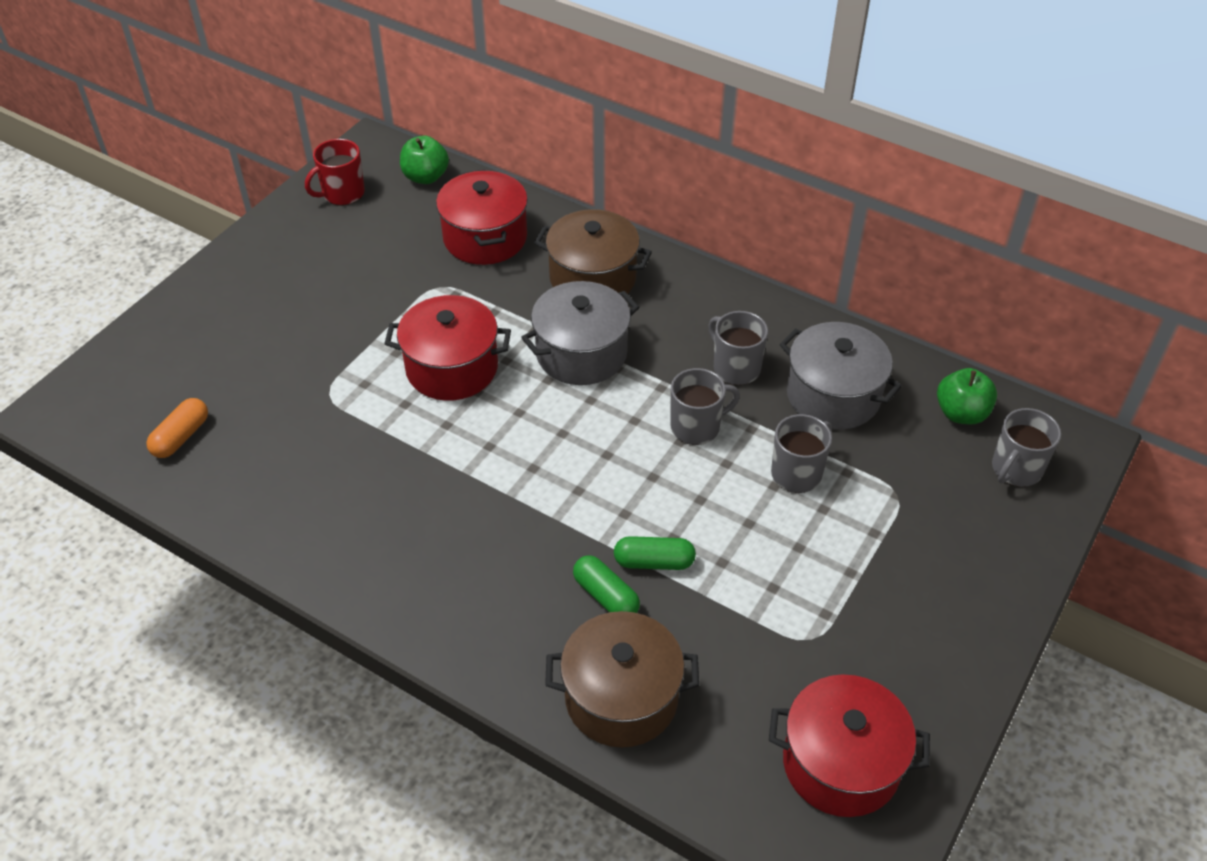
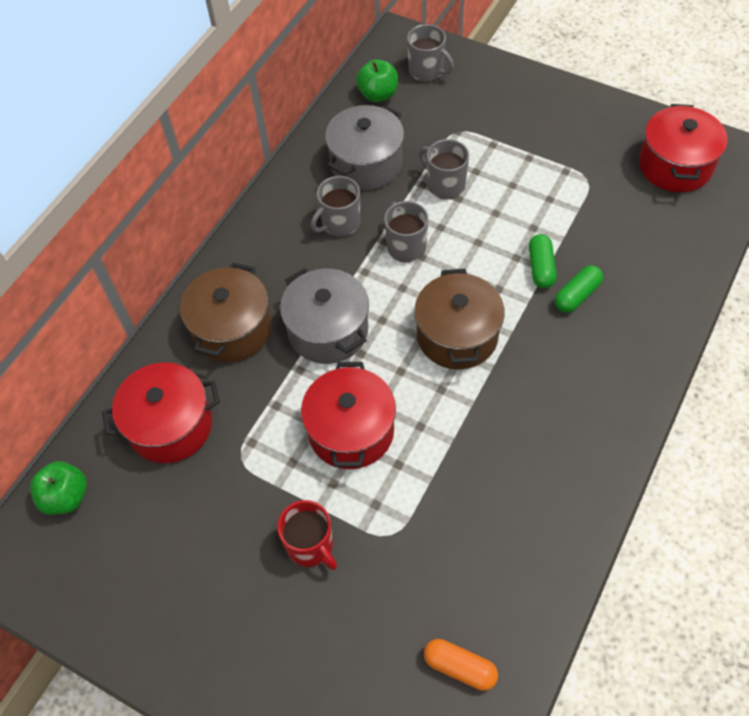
camera: 90 degrees left, 10 degrees up
red mug [305,139,365,205] -> red mug moved to [277,500,337,570]
brown pot [545,611,699,748] -> brown pot moved to [415,269,505,369]

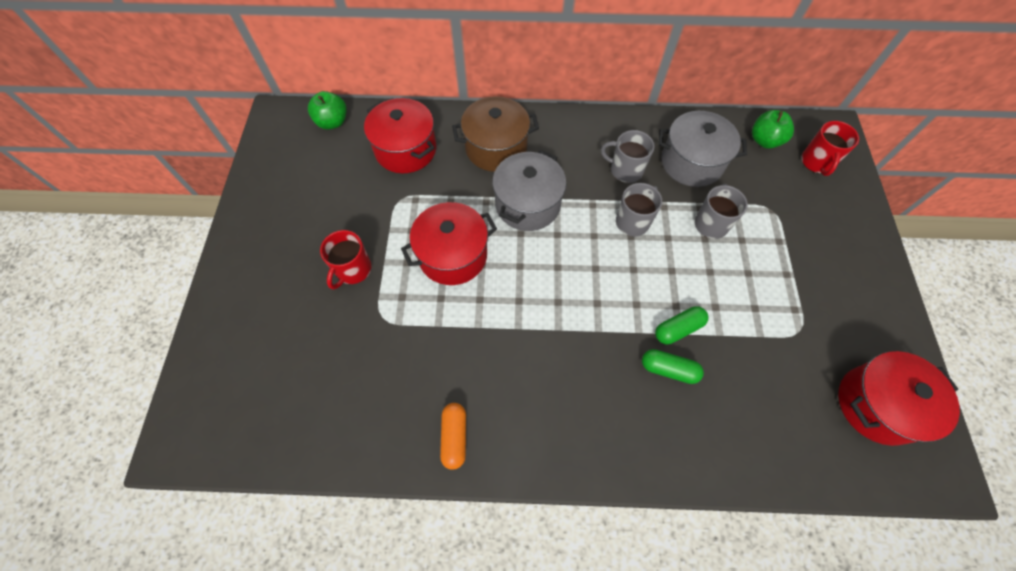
camera: 60 degrees right, 5 degrees up
grey mug [407,24,454,82] -> red mug [802,121,859,176]
brown pot [415,269,505,369] -> none
orange capsule [424,639,498,691] -> orange capsule moved to [440,403,466,470]

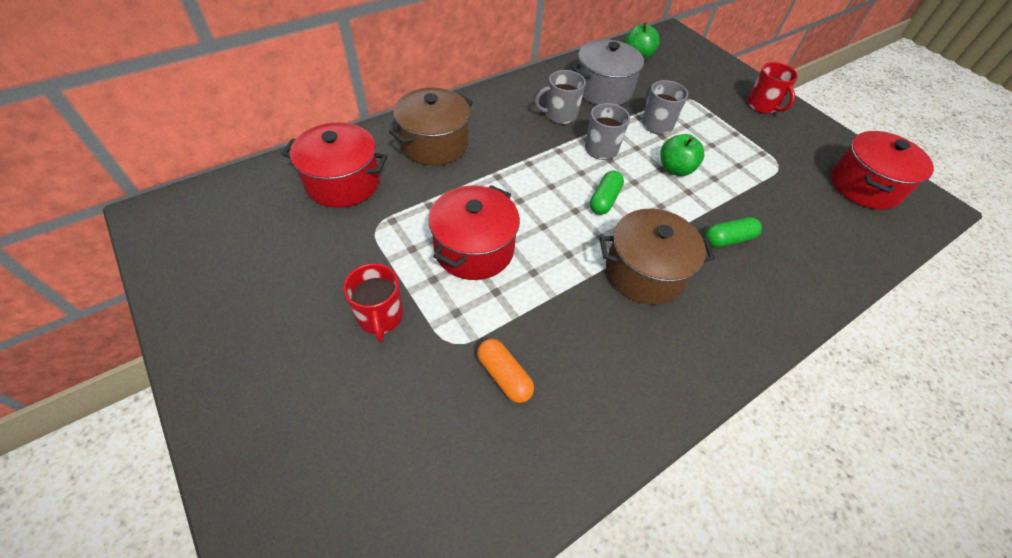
camera: 40 degrees left, 10 degrees down
green apple [308,91,347,130] -> green apple moved to [660,134,704,176]
orange capsule [440,403,466,470] -> orange capsule moved to [477,339,534,403]
grey pot [492,150,566,231] -> none
green capsule [655,306,708,344] -> green capsule moved to [590,170,624,215]
red mug [802,121,859,176] -> red mug moved to [747,62,798,114]
none -> brown pot [600,209,715,305]

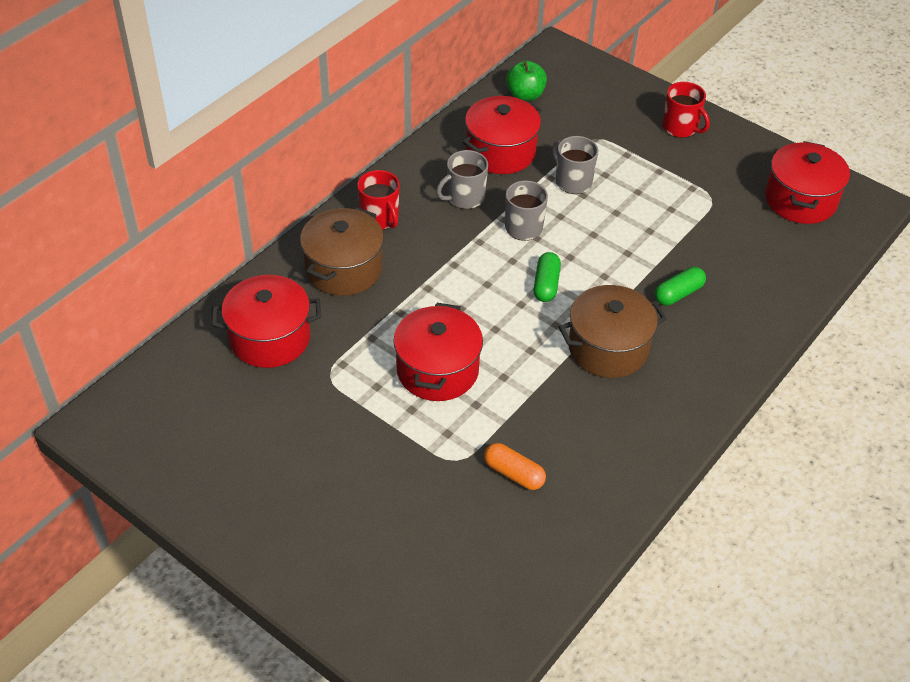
camera: 15 degrees left, 5 degrees down
red mug [343,263,403,342] -> red mug moved to [357,170,400,230]
grey pot [571,39,648,105] -> red pot [463,96,542,174]
green apple [660,134,704,176] -> none

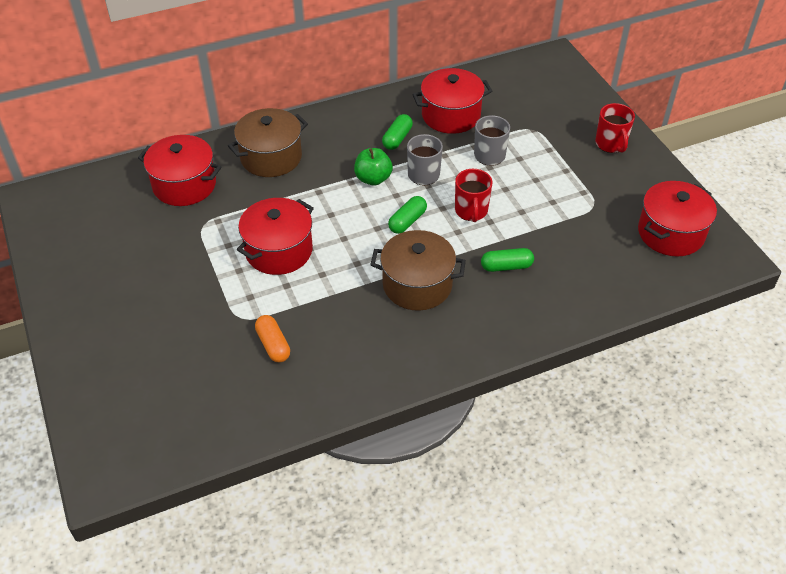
camera: 30 degrees right, 0 degrees up
red mug [357,170,400,230] -> red mug moved to [455,169,492,222]
grey mug [436,150,488,209] -> green capsule [382,114,413,150]
green apple [506,61,547,101] -> green apple moved to [354,148,393,185]

